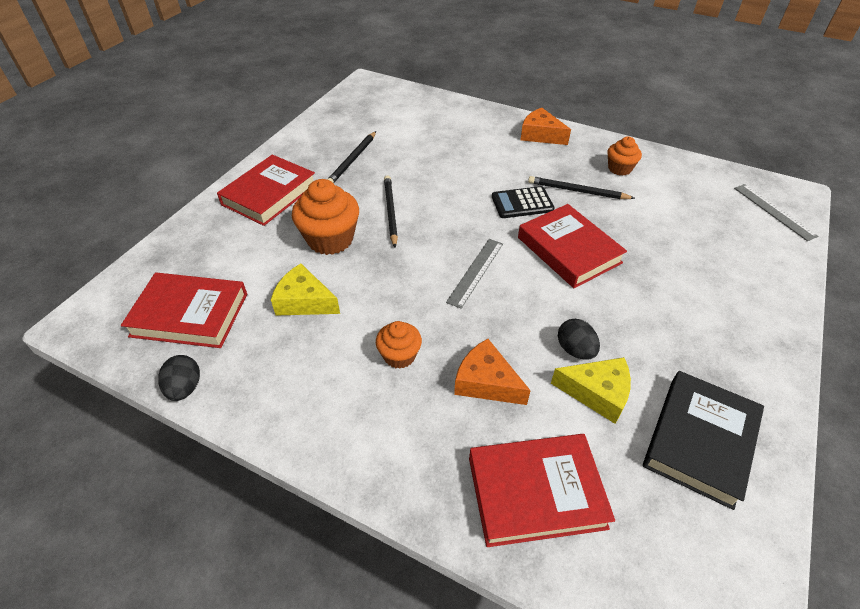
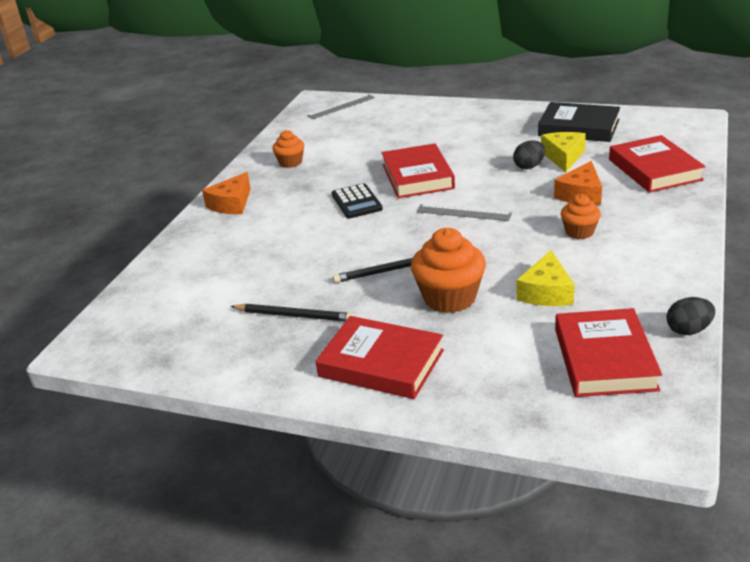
camera: 95 degrees left, 15 degrees down
red book [518,204,627,288] -> red book turned 60 degrees counterclockwise [381,143,455,198]
black pencil [528,176,635,199] -> none

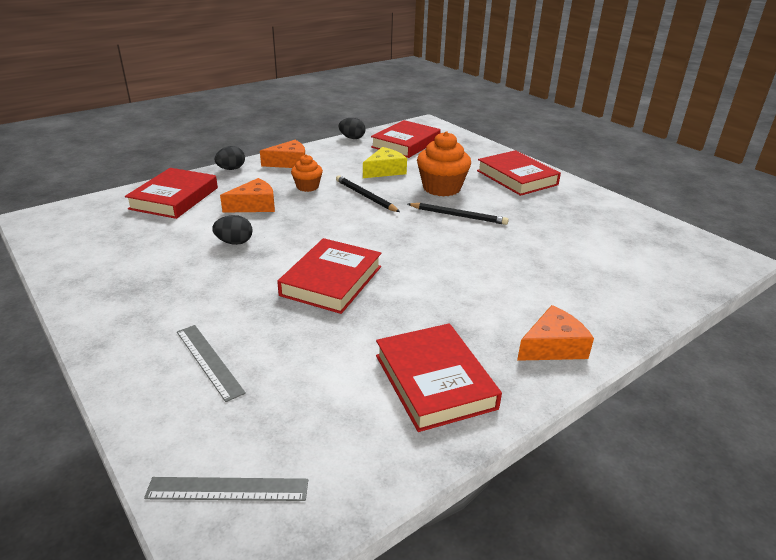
camera: 150 degrees left, 0 degrees up
black pencil [230,304,354,322] -> black pencil moved to [336,175,400,212]
orange cupcake [272,130,304,168] -> red book [376,323,502,432]
black calculator [331,183,383,219] -> none
grey ruler [416,204,512,221] -> grey ruler moved to [177,325,246,402]
black book [538,102,620,142] -> none
yellow cheese [541,132,586,172] -> none
none -> black egg [215,146,245,170]
none -> orange cheese [260,140,305,168]

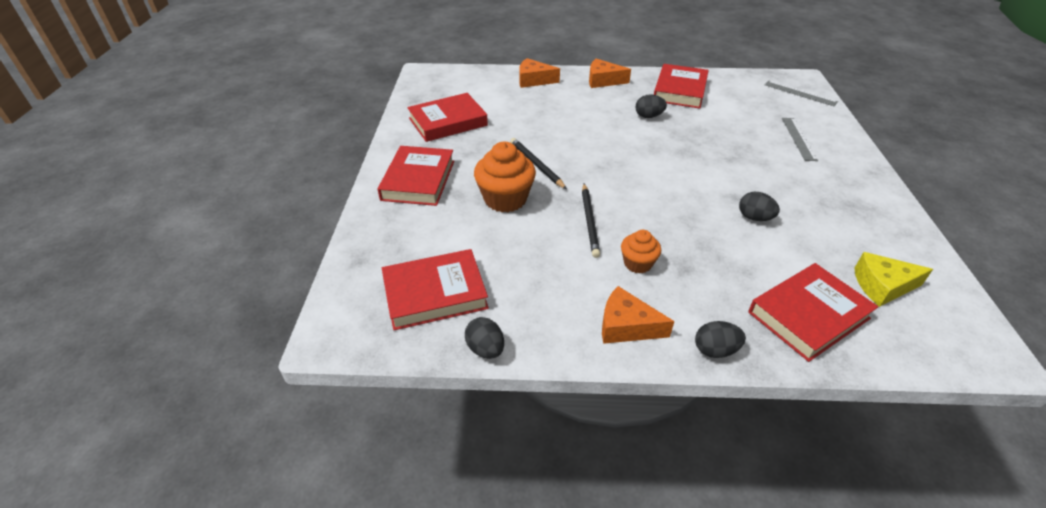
camera: 140 degrees left, 10 degrees up
orange cheese [220,178,275,213] -> orange cheese moved to [519,58,560,88]
red book [277,238,381,314] -> red book moved to [407,93,488,142]
yellow cheese [363,147,407,178] -> yellow cheese moved to [854,252,933,307]
none -> black egg [636,94,667,118]

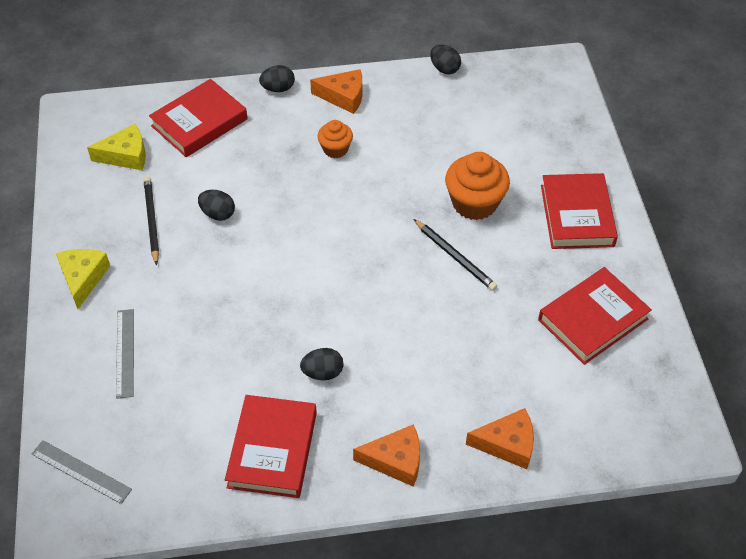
camera: 170 degrees right, 10 degrees up
red book [382,249,489,330] -> none
black pencil [582,184,600,258] -> black pencil moved to [144,176,159,266]
none -> yellow cheese [56,249,110,309]

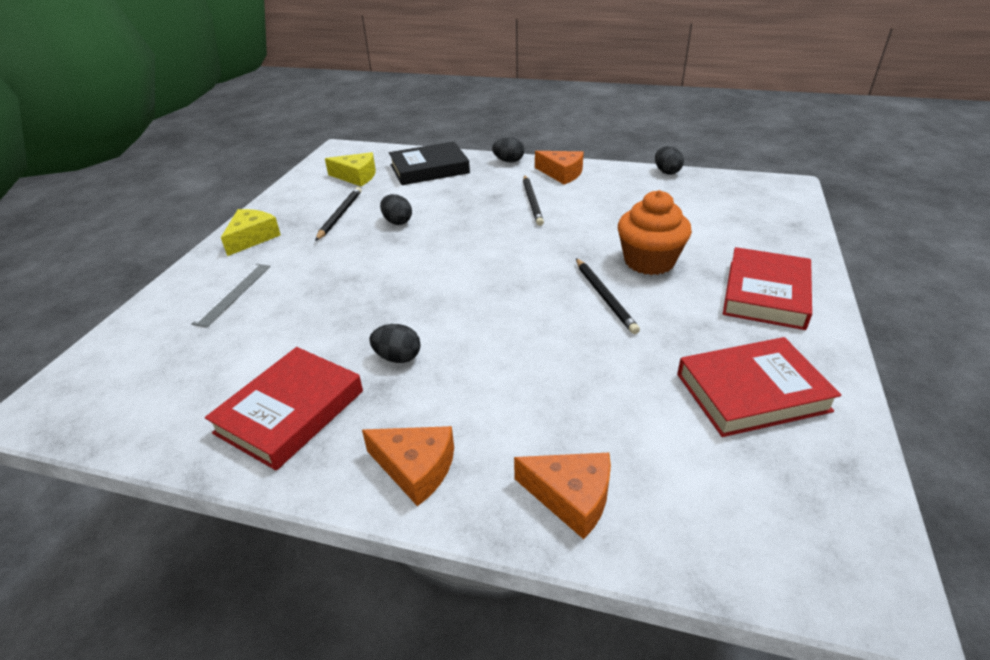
camera: 25 degrees right, 15 degrees down
grey ruler [32,440,132,504] -> none
red book [149,79,248,157] -> black book [389,141,470,185]
orange cupcake [317,120,353,158] -> black pencil [523,175,544,226]

